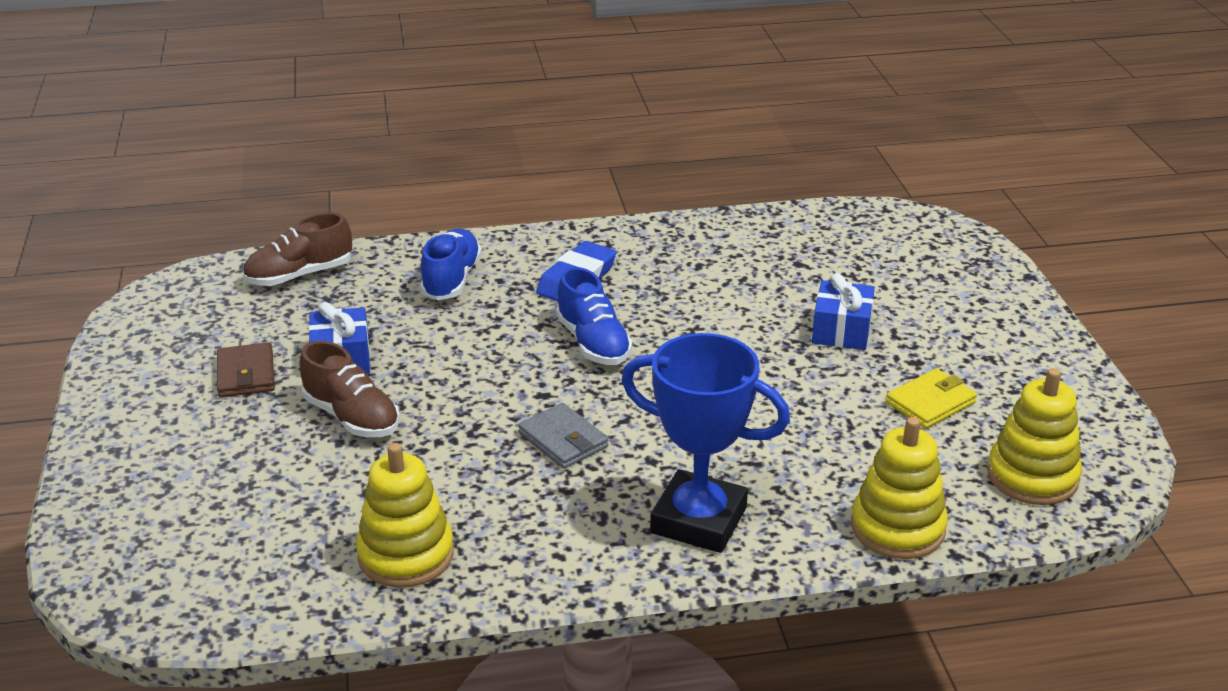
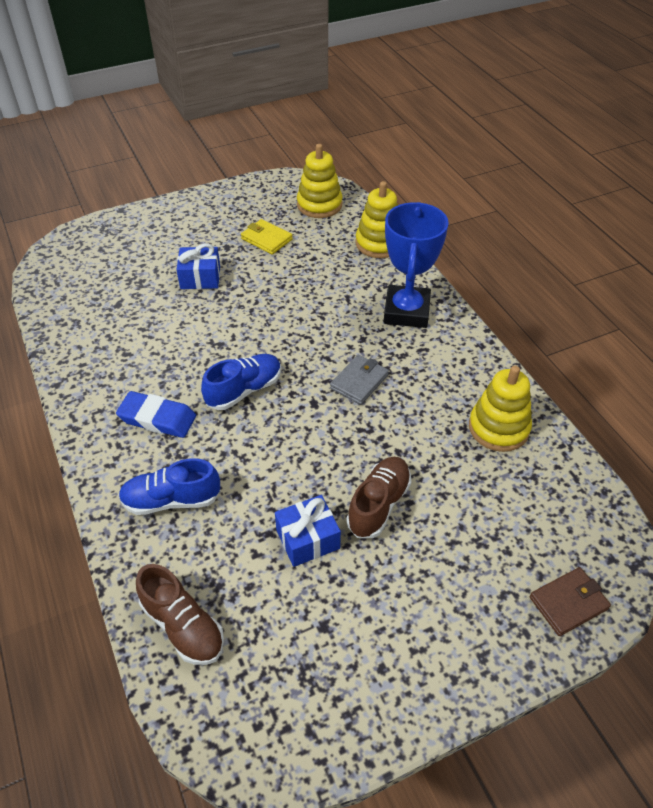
camera: 105 degrees left, 15 degrees up
brown wallet [217,342,275,397] -> brown wallet moved to [530,567,611,636]

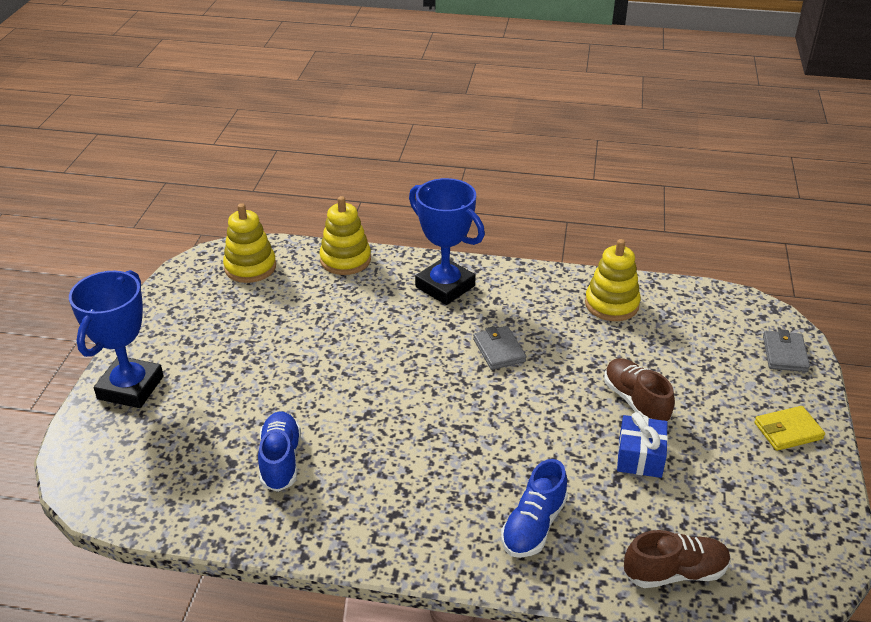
camera: 55 degrees left, 10 degrees down
blue eraser [116,391,196,438] -> none
blue gift [176,243,220,289] -> none
blue shoe [201,354,281,410] -> blue shoe moved to [258,411,301,492]
yellow wallet [241,219,293,255] -> yellow wallet moved to [754,406,825,451]
brown wallet [530,567,611,636] -> grey wallet [763,329,810,372]
none -> blue trophy [69,270,164,408]

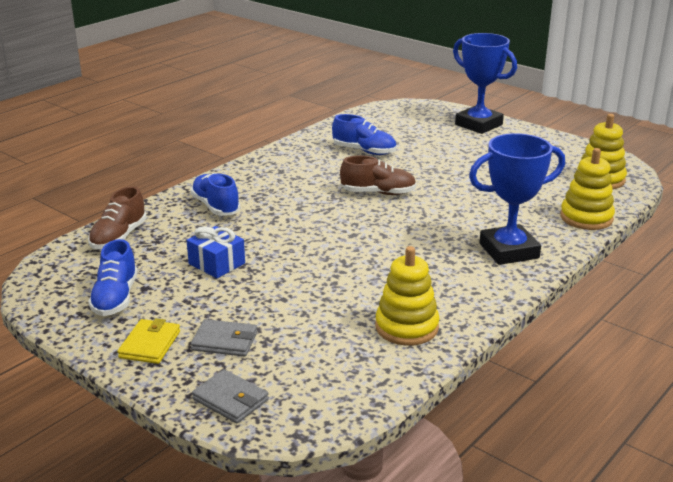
camera: 120 degrees right, 10 degrees down
grey wallet [473,326,526,370] -> grey wallet moved to [191,319,257,357]
brown shoe [604,358,675,422] -> brown shoe moved to [340,155,416,195]
none -> blue shoe [88,239,138,316]

